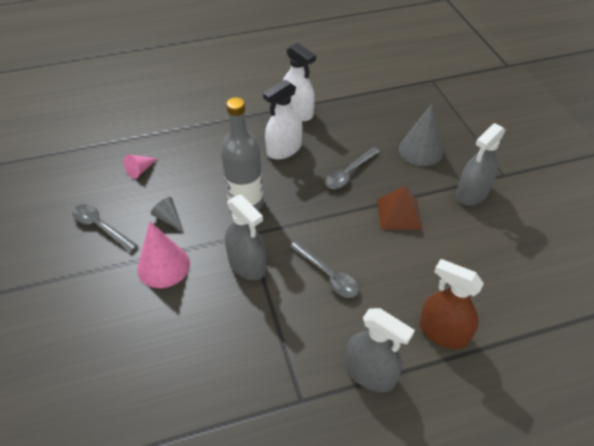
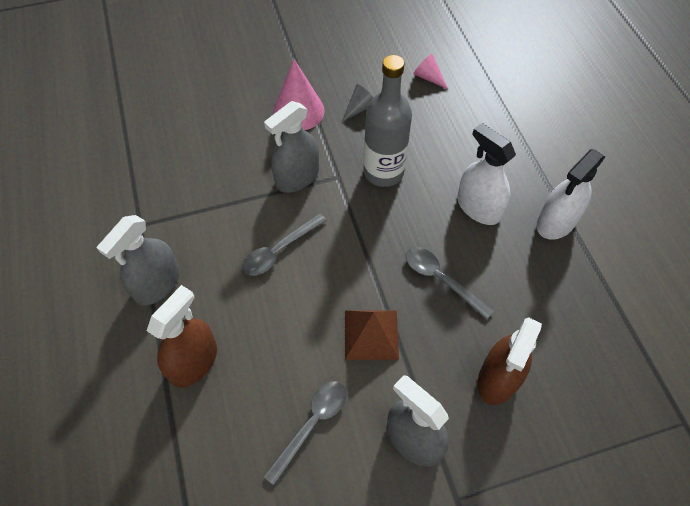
camera: 90 degrees right, 10 degrees up
grey spoon [72,204,138,252] -> grey spoon moved to [263,381,347,486]
grey cone [399,104,443,166] -> brown spray bottle [478,317,542,405]

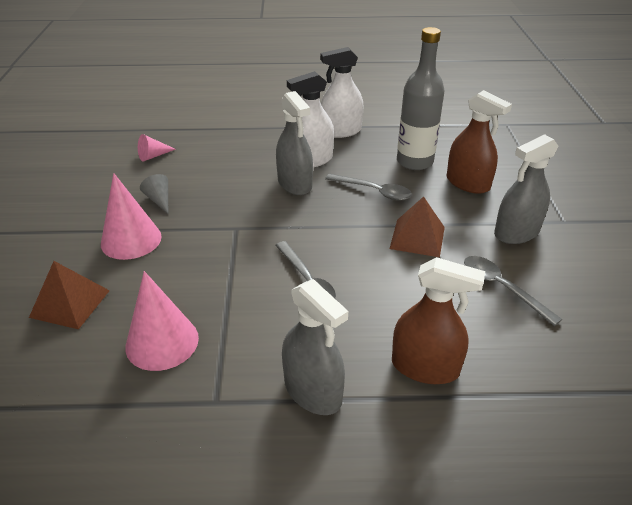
camera: 75 degrees left, 20 degrees down
brown spray bottle [147,285,217,388] -> brown spray bottle turned 150 degrees clockwise [392,257,485,384]
grey spray bottle [264,101,319,193] -> grey spray bottle moved to [276,91,313,195]
grey bottle [364,55,412,187] -> grey bottle moved to [397,27,444,170]
grey spoon [406,247,494,320] -> grey spoon turned 120 degrees counterclockwise [325,173,412,201]
white spray bottle [537,149,605,240] -> white spray bottle turned 105 degrees clockwise [320,47,363,138]
none -> brown pyramid [29,261,110,329]
none -> pink cone [125,271,199,371]

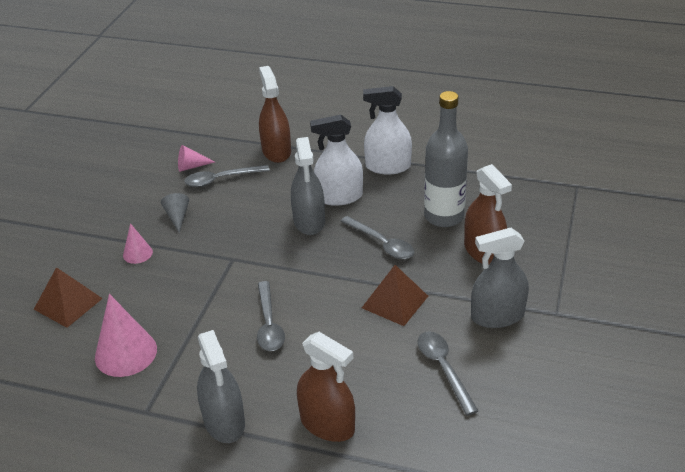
camera: 20 degrees right, 0 degrees up
pink cone [101,173,162,260] -> pink cone [123,223,153,264], size x0.54
none -> grey spoon [185,165,270,187]
none -> brown spray bottle [259,66,291,163]

